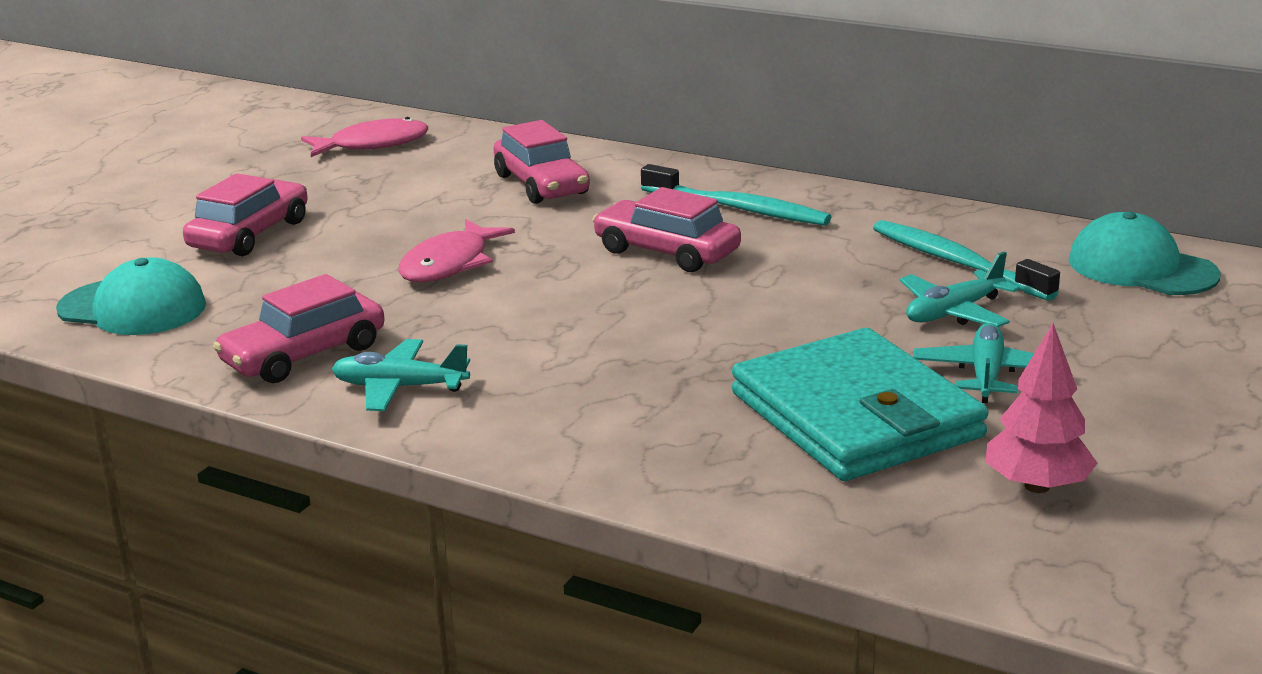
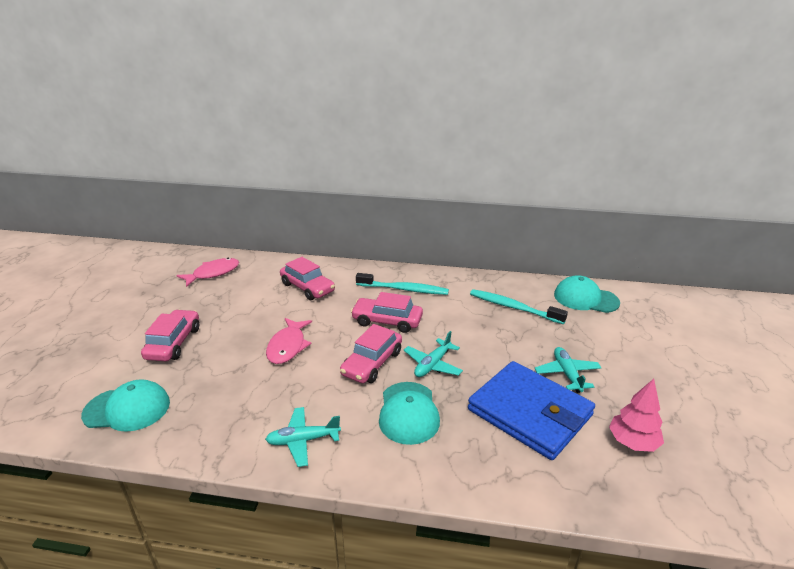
camera: 20 degrees left, 5 degrees up
pink car [213,274,385,383] -> pink car moved to [340,324,402,383]
turquoise wallet [732,328,988,481] -> blue wallet [468,361,595,460]
turquoise plane [900,251,1020,327] -> turquoise plane moved to [404,331,463,377]
none -> turquoise cap [379,382,440,445]

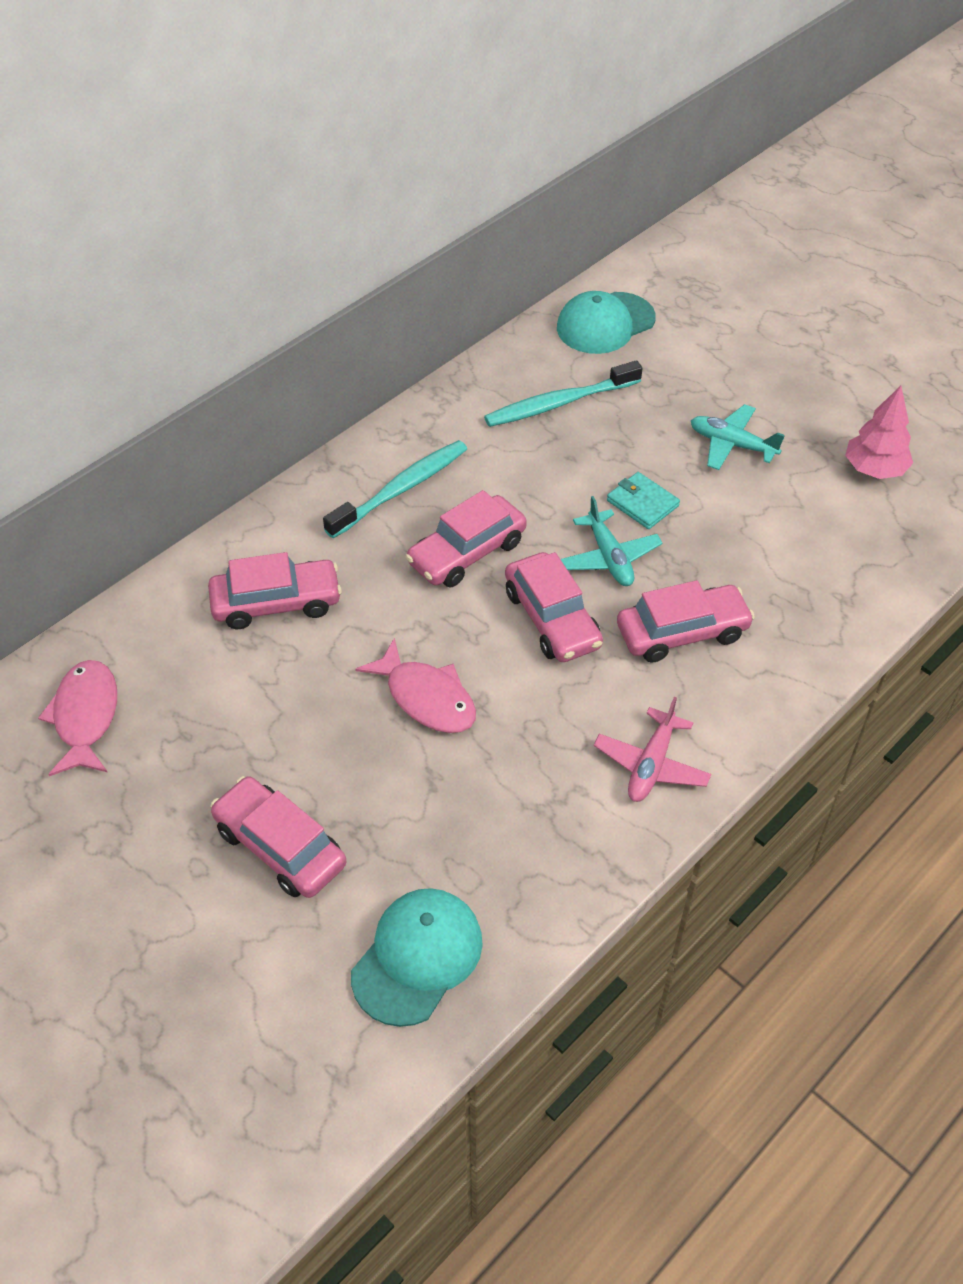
camera: 55 degrees left, 20 degrees up
turquoise plane [265,407,341,467] -> pink plane [594,697,711,802]
turquoise cap [379,382,440,445] -> pink car [617,580,755,663]
blue wallet [468,361,595,460] -> none
none -> turquoise wallet [607,472,680,529]

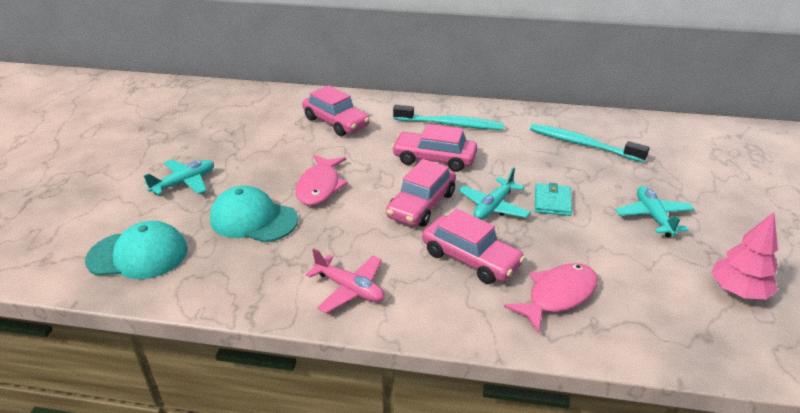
camera: 55 degrees right, 15 degrees down
pink fish [38,660,117,776] -> pink fish moved to [504,263,598,333]
pink car [210,776,346,898] -> turquoise plane [144,159,214,195]
turquoise cap [557,291,656,354] -> turquoise cap moved to [210,186,298,242]
pink plane [594,697,711,802] -> pink plane turned 135 degrees counterclockwise [306,249,385,313]

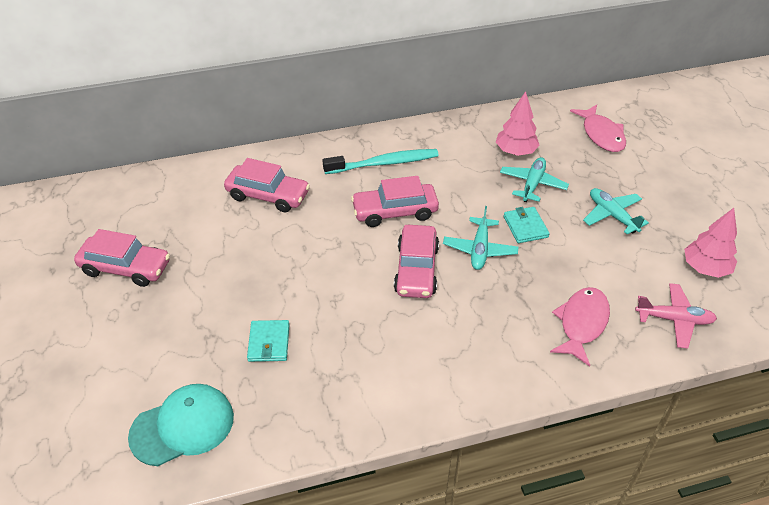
camera: 25 degrees left, 10 degrees up
turquoise plane [144,159,214,195] -> turquoise plane moved to [500,157,569,202]
turquoise cap [210,186,298,242] -> turquoise wallet [247,320,290,362]
pink fish [296,155,348,206] -> pink fish moved to [570,105,626,152]
pink plane [306,249,385,313] -> pink plane moved to [635,283,717,349]
pink car [422,209,525,284] -> pink car moved to [74,229,170,287]
turquoise toothbrush [530,124,650,163] -> pink tree [496,92,540,156]

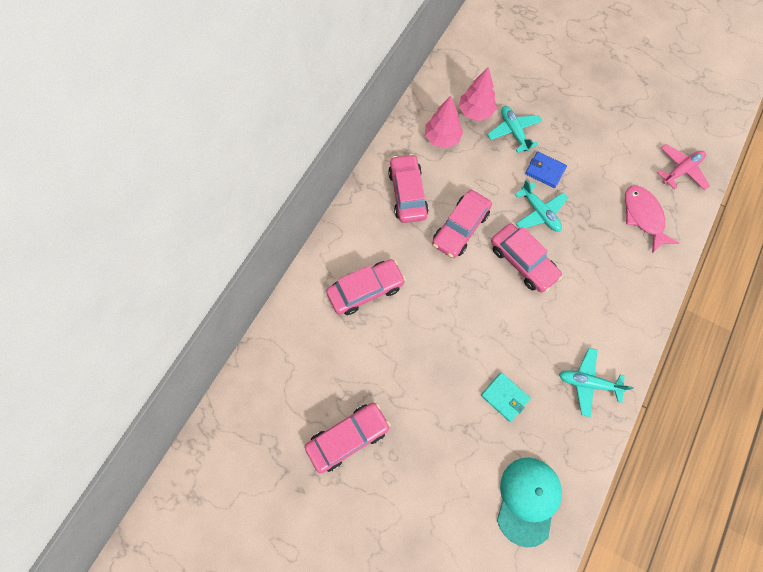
camera: 45 degrees left, 25 degrees up
turquoise toothbrush [322,149,439,174] -> pink car [388,154,429,223]
turquoise wallet [504,207,550,243] -> blue wallet [525,152,567,188]
pink fish [570,105,626,152] -> none
turquoise plane [583,188,649,234] -> turquoise plane moved to [559,348,633,417]
pink tree [684,208,737,278] -> pink tree moved to [425,96,463,148]

